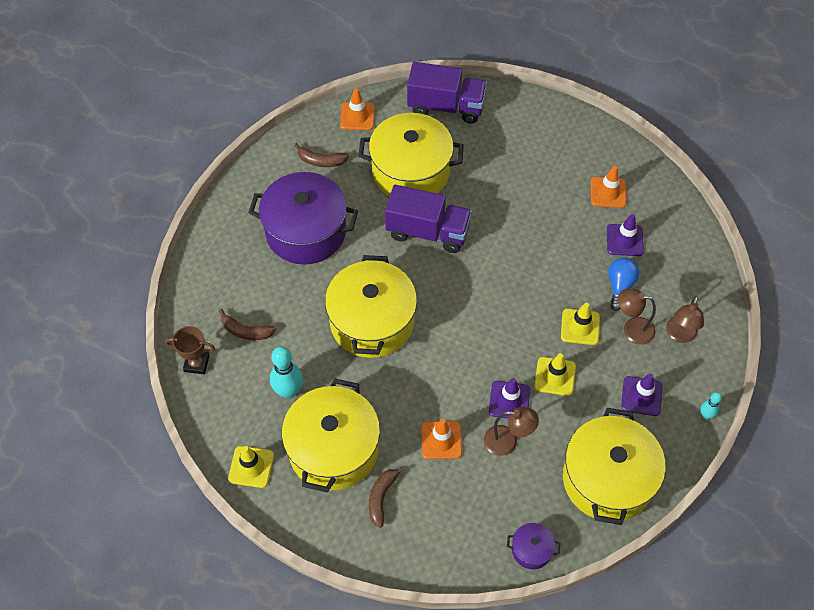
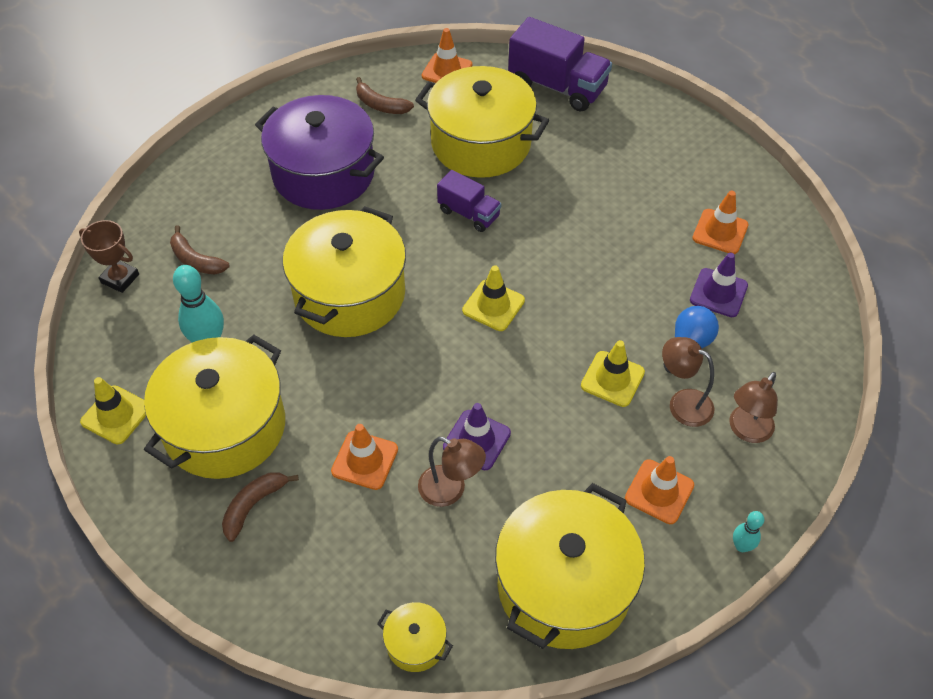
camera: 20 degrees right, 5 degrees down
purple truck [385,185,472,253] -> purple truck [437,170,501,232], size x0.58
purple pot [507,523,560,569] -> yellow pot [377,602,453,672]
yellow traffic cone [534,353,576,396] -> yellow traffic cone moved to [462,265,525,331]
purple traffic cone [621,374,662,416] -> orange traffic cone [625,456,694,524]

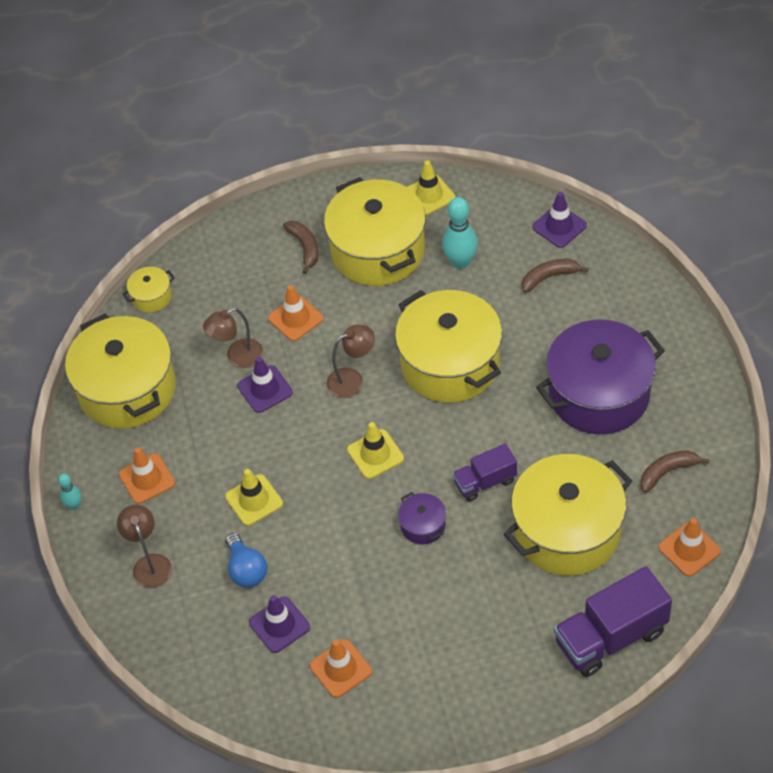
camera: 125 degrees right, 0 degrees up
brown trophy [79,220,139,293] -> purple traffic cone [532,192,587,248]
brown lamp [662,337,714,427] -> brown lamp moved to [327,325,375,398]
none -> purple pot [398,492,446,545]

